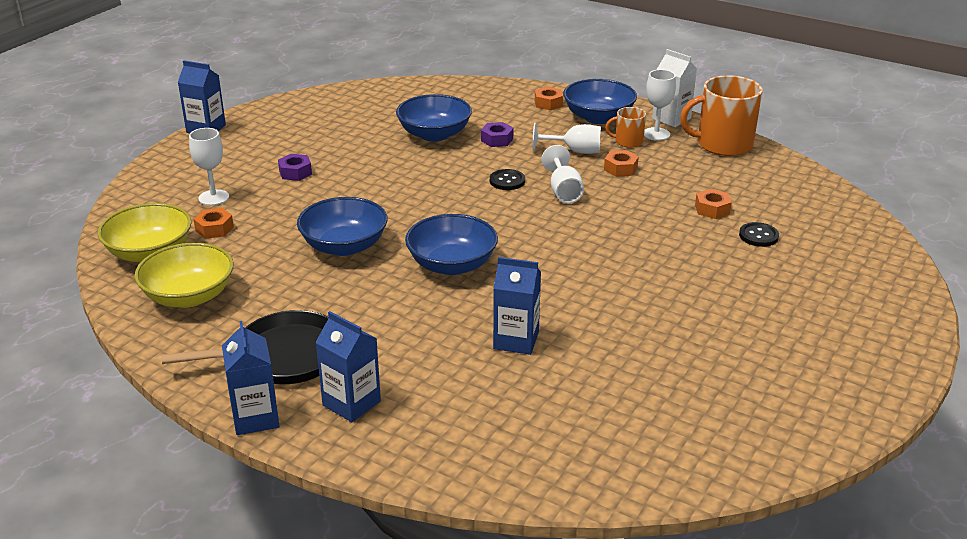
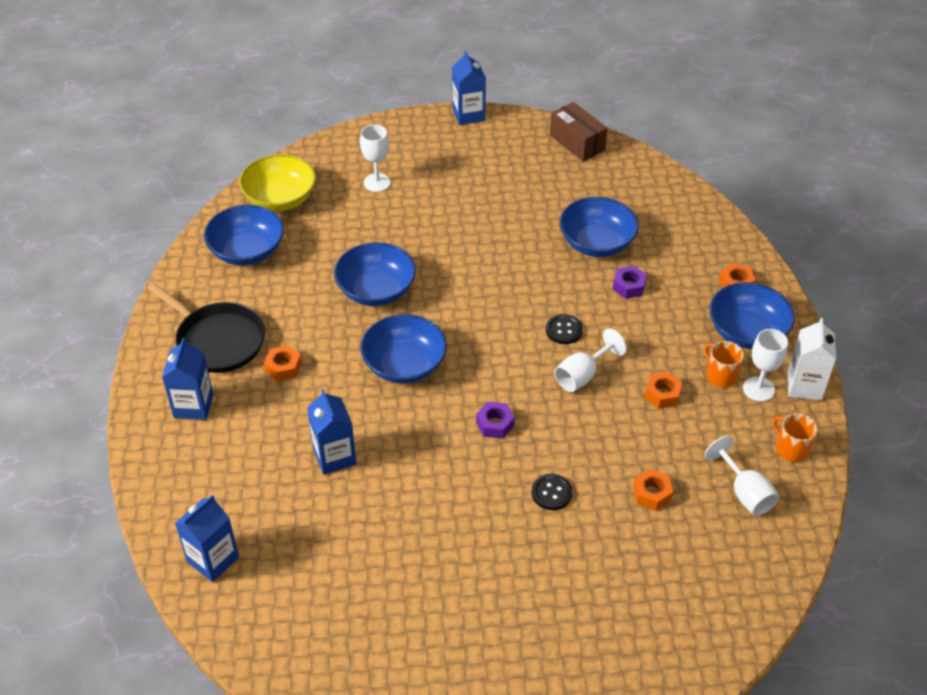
camera: 55 degrees right, 15 degrees up
yellow bowl [134,243,234,307] -> blue bowl [204,205,284,266]
orange nut [193,208,234,239] -> orange nut moved to [264,345,302,381]
blue carton [222,321,280,435] -> blue carton moved to [175,495,239,582]
purple nut [278,154,312,181] -> purple nut moved to [476,402,515,438]
white goblet [533,122,601,154] -> white goblet moved to [705,436,779,516]
orange mug [680,75,763,156] -> orange mug [773,413,818,462], size x0.51
black button [739,222,779,247] -> black button moved to [531,474,573,510]
none -> brown box [550,102,608,162]

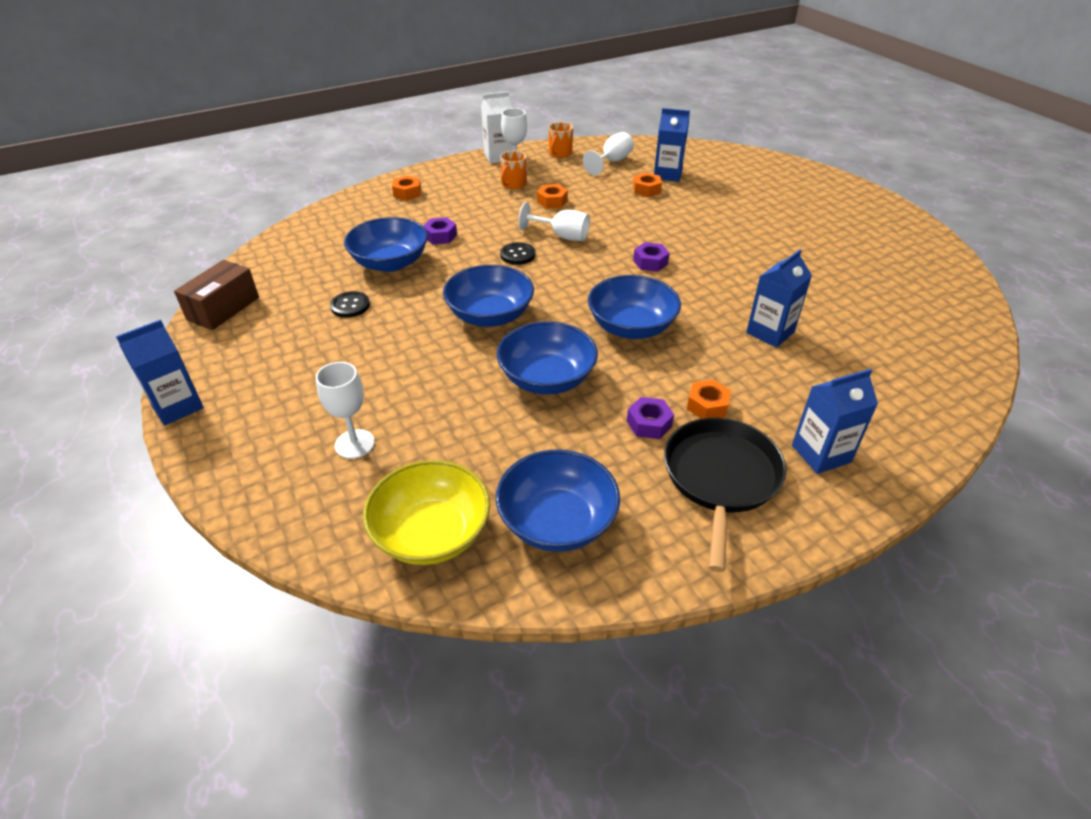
camera: 115 degrees left, 5 degrees down
blue carton [175,495,239,582] -> blue carton moved to [654,108,690,182]
black button [531,474,573,510] -> black button moved to [330,291,370,318]
blue bowl [709,282,795,349] -> blue bowl moved to [443,265,534,327]
none -> purple nut [627,397,674,439]

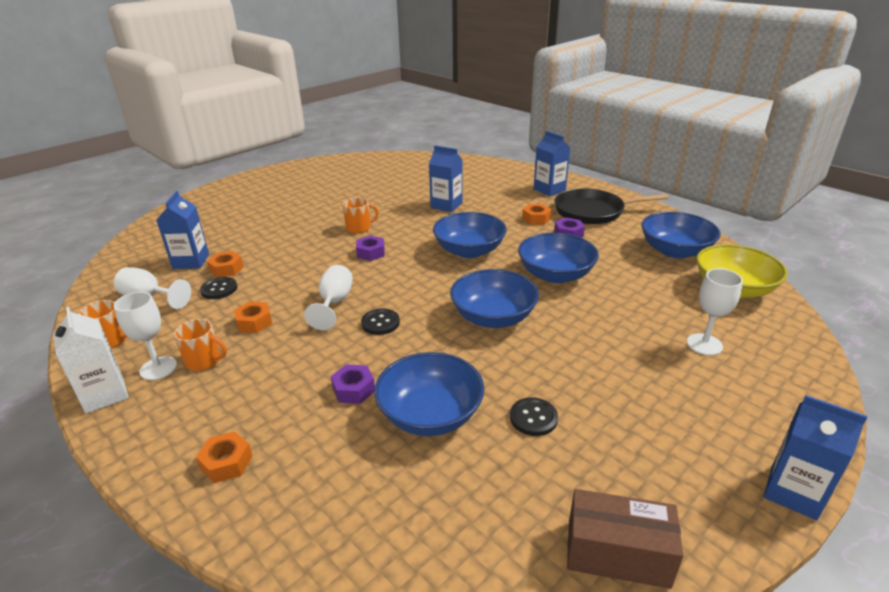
camera: 105 degrees left, 10 degrees down
none -> black button [200,277,237,299]
none -> orange mug [343,197,379,233]

